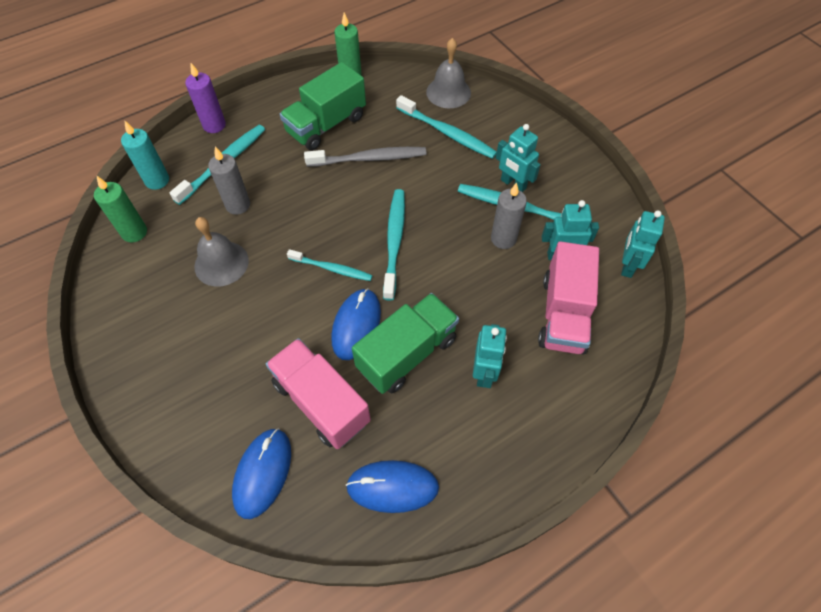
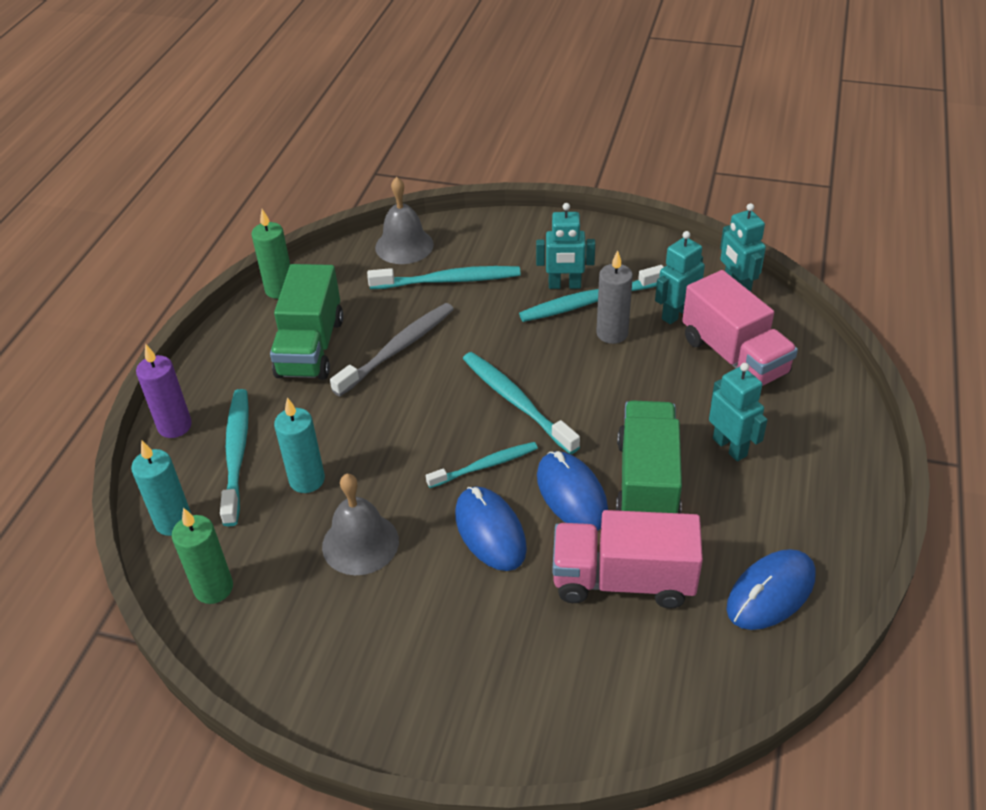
camera: 40 degrees left, 15 degrees down
grey candle [208,147,250,215] -> turquoise candle [274,397,325,493]
blue mouse [232,428,291,519] -> blue mouse moved to [455,486,527,571]

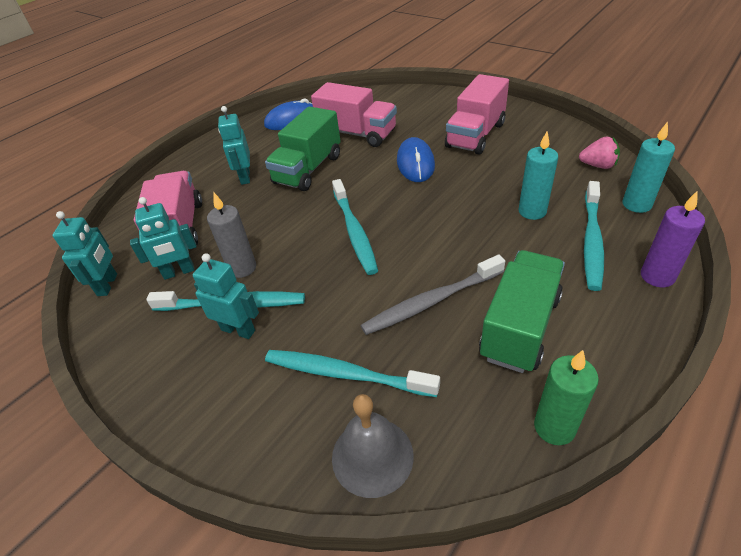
camera: 155 degrees left, 0 degrees up
green candle [172,508,233,604] -> pink strawberry [579,136,620,169]
grey bell [322,474,399,575] -> none
turquoise toothbrush [426,442,538,488] -> none
blue mouse [537,451,608,531] -> none
none -> pink truck [445,74,509,155]

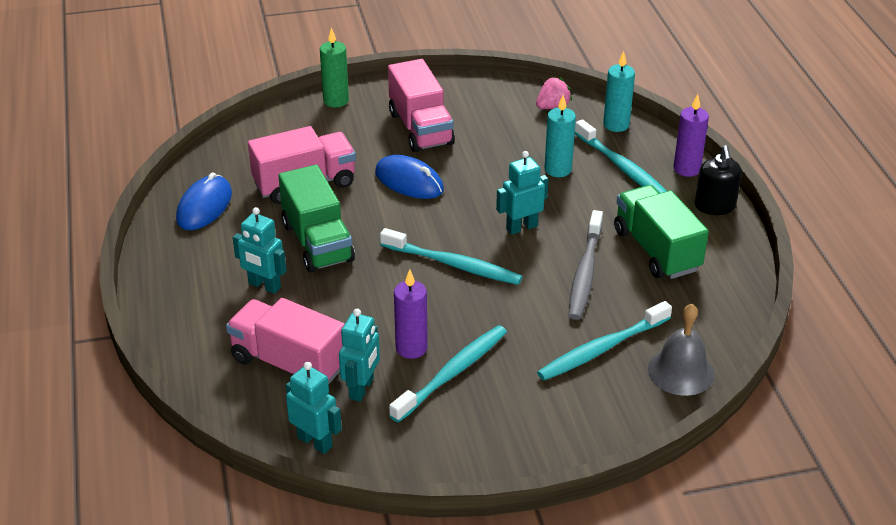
camera: 55 degrees left, 5 degrees down
turquoise robot [193,253,259,339] -> turquoise robot moved to [496,151,548,235]
grey candle [207,193,256,278] -> purple candle [394,269,428,359]
green candle [534,350,599,445] -> green candle moved to [320,27,349,107]
none -> black soap dispenser [695,145,742,215]

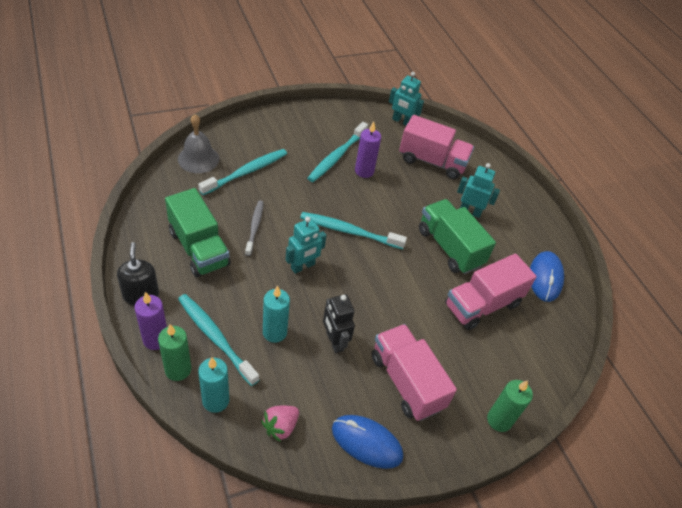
camera: 165 degrees right, 10 degrees up
turquoise robot [339,309,380,402] -> none
blue mouse [375,155,444,199] -> blue mouse moved to [332,415,403,469]
grey toothbrush [569,210,603,320] -> grey toothbrush [245,200,264,256], size x0.66
none -> green candle [158,324,191,381]
none -> black robot [323,294,355,353]

